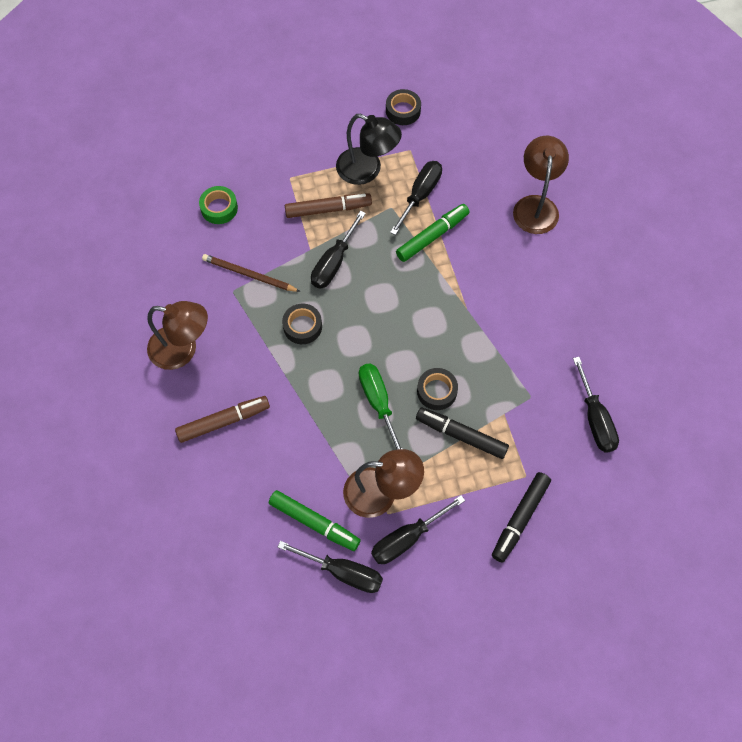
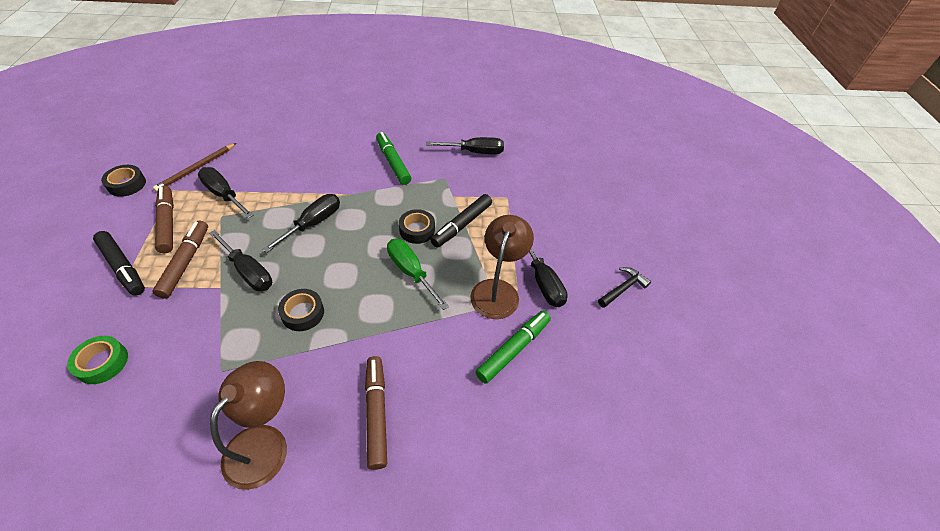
camera: 80 degrees left, 15 degrees down
brown pencil [202,254,300,292] -> brown pencil moved to [153,143,236,192]
black screwdriver [278,541,383,593] -> black screwdriver moved to [262,194,340,253]
black lamp [336,114,402,185] -> brown marker [155,186,174,253]
green screwdriver [359,363,403,450] -> green screwdriver turned 60 degrees clockwise [387,239,449,310]
green marker [396,204,470,262] -> green marker moved to [376,132,411,185]
black marker [492,472,551,563] -> black marker moved to [93,231,145,296]
brown lamp [513,136,569,234] -> none
none -> black hammer [598,267,651,308]

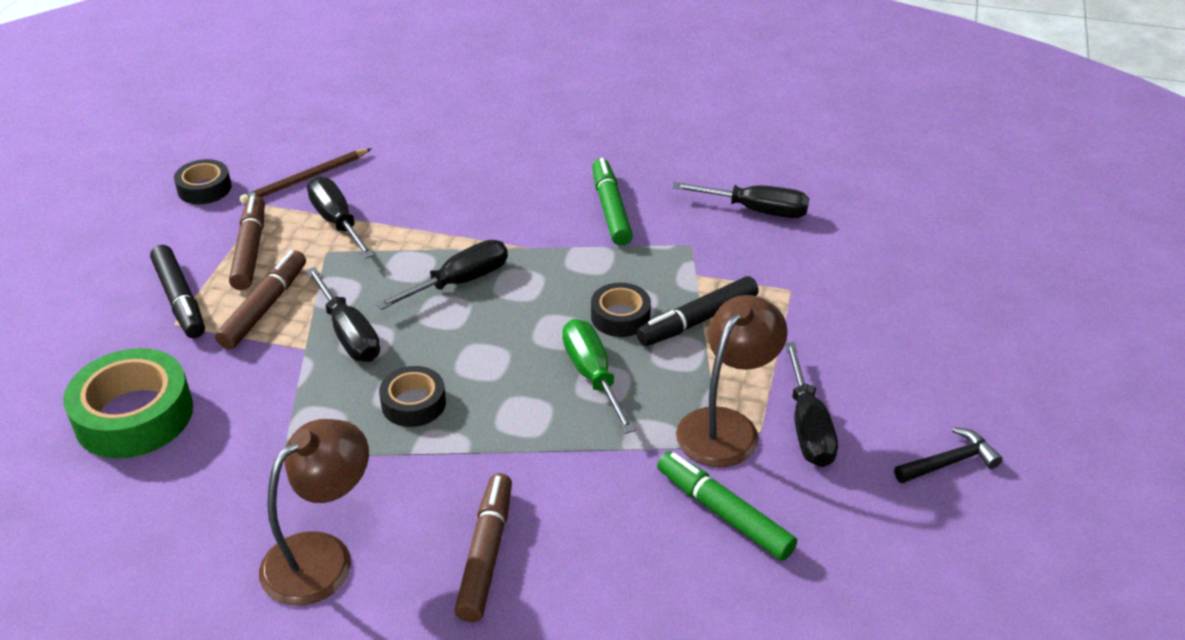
camera: 20 degrees right, 10 degrees down
green tape [67,336,128,384] -> green tape [63,348,193,458], size x1.77
green marker [476,311,551,384] -> green marker turned 105 degrees counterclockwise [657,451,797,561]

